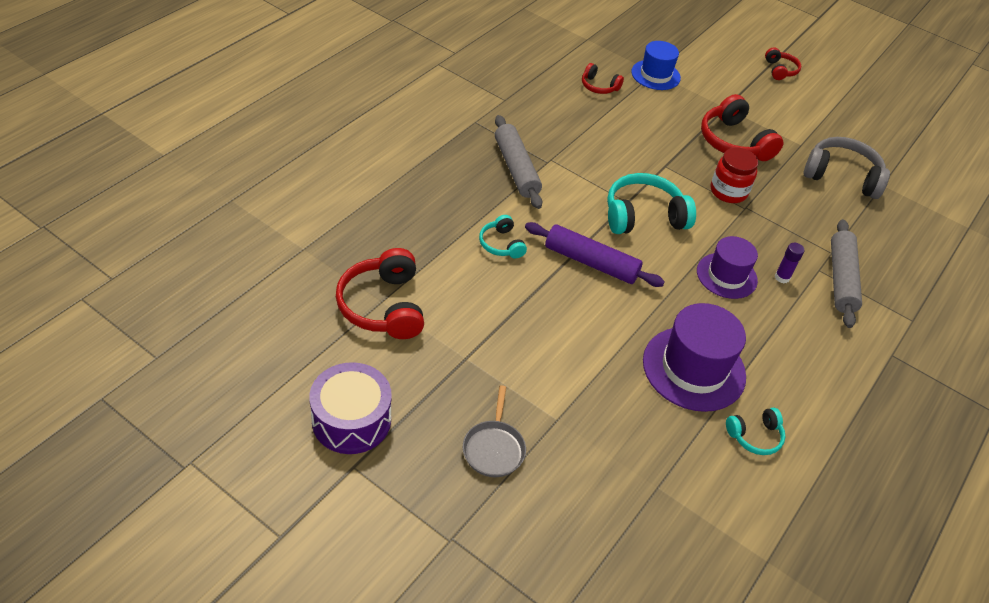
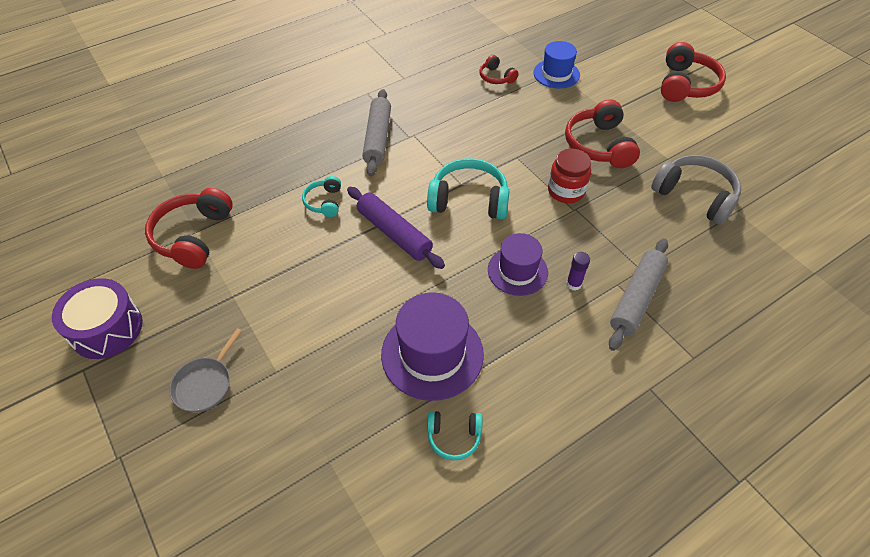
camera: 25 degrees right, 5 degrees up
red headphones [765,47,801,80] -> red headphones [661,42,726,102], size x1.85

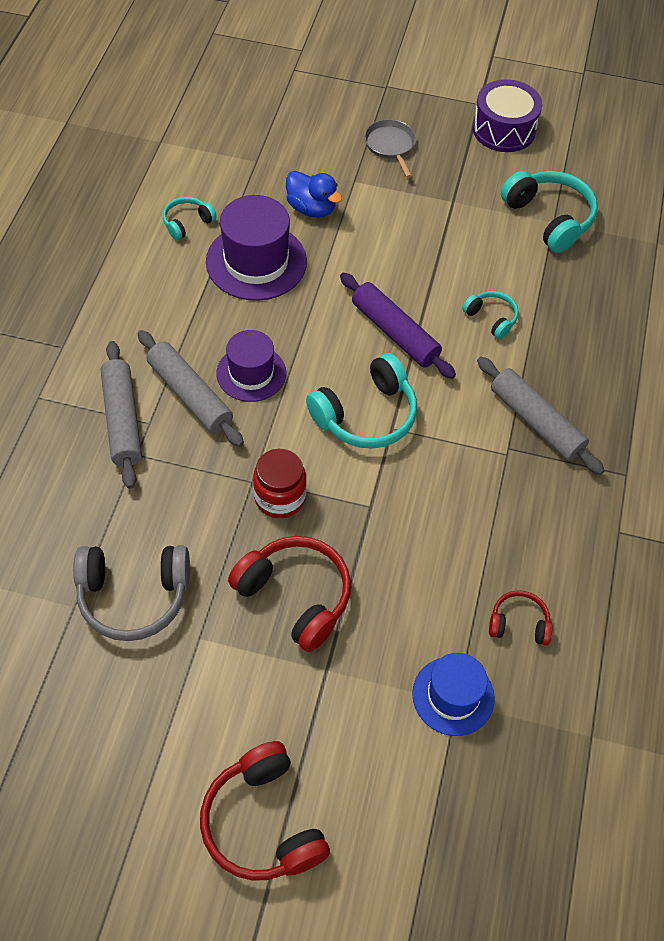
camera: 135 degrees right, 5 degrees up
red headphones [145,188,233,269] -> turquoise headphones [501,171,598,253]
purple rolling pin [347,187,445,269] -> purple rolling pin turned 45 degrees clockwise [340,273,456,379]
purple glue stick [566,252,590,291] -> grey rolling pin [138,330,244,447]
none -> blue duck [286,171,342,218]

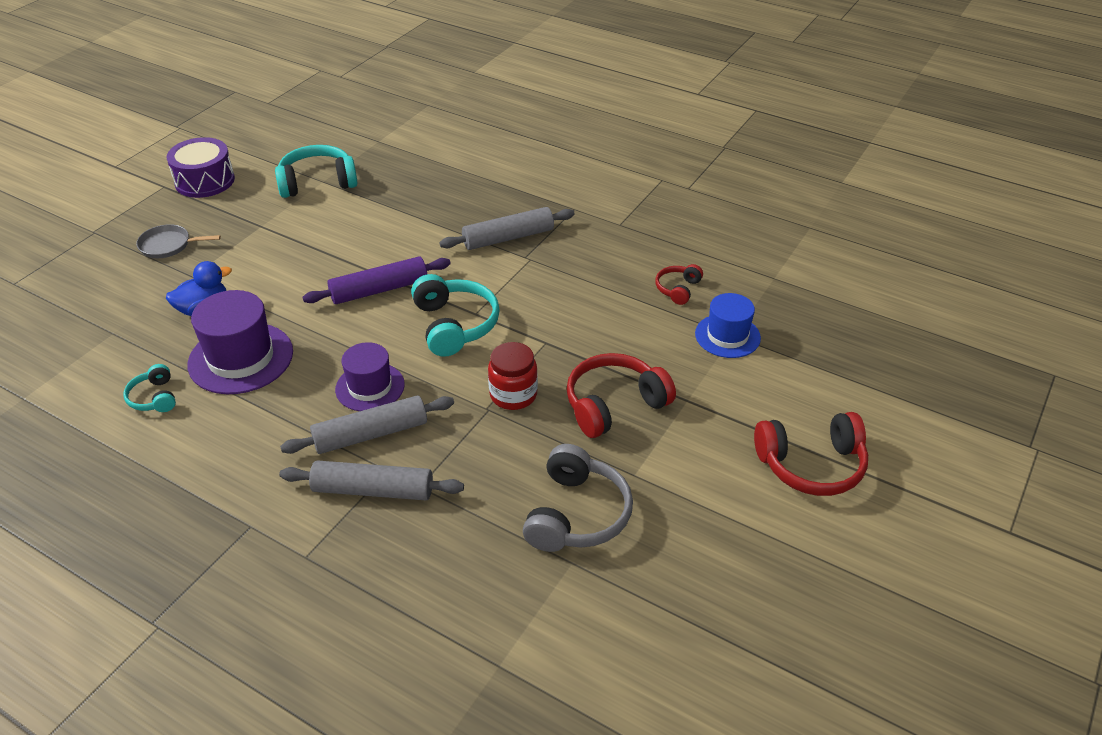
camera: 70 degrees left, 15 degrees down
turquoise headphones [462,291,519,339] -> none

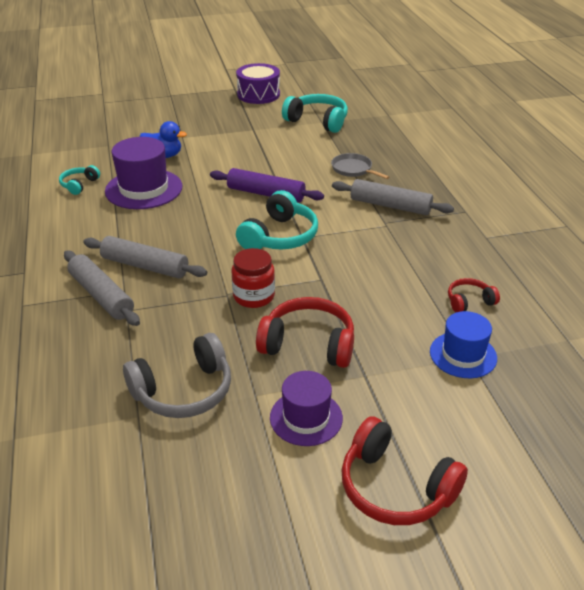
camera: 45 degrees right, 5 degrees down
grey pan [136,224,221,258] -> grey pan moved to [331,153,389,179]
purple hat [335,342,405,411] -> purple hat moved to [270,371,343,446]

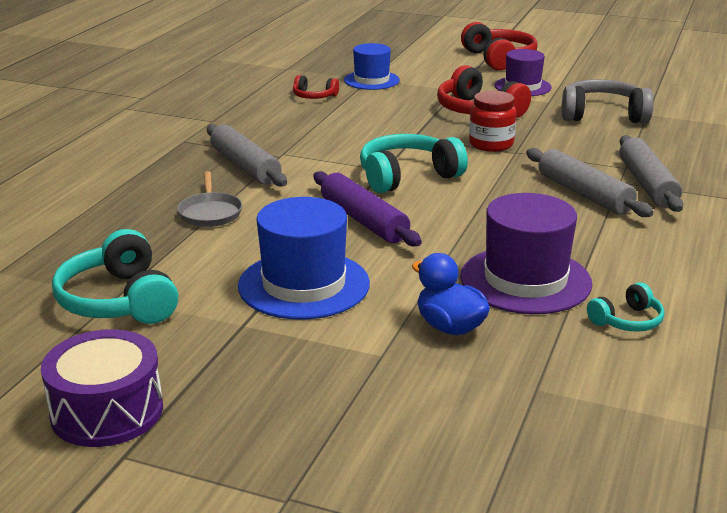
camera: 145 degrees left, 10 degrees down
none -> blue hat [238,197,370,319]

